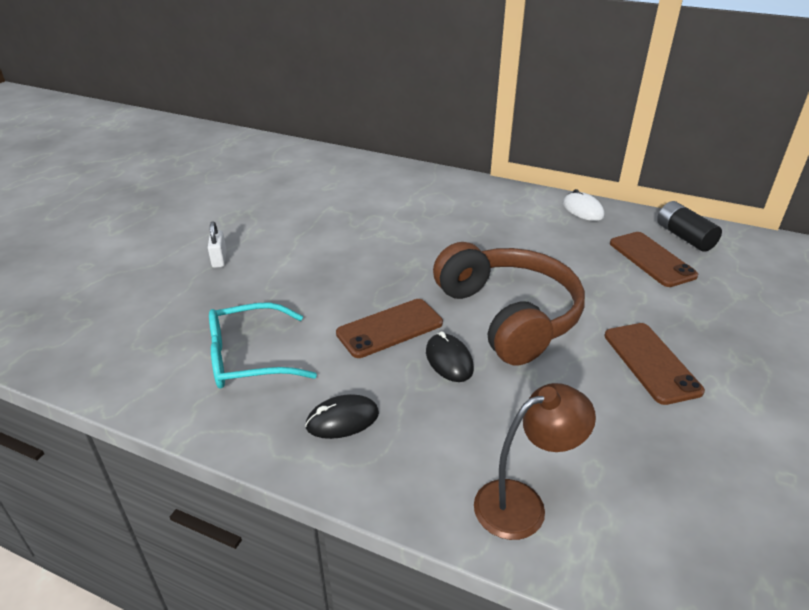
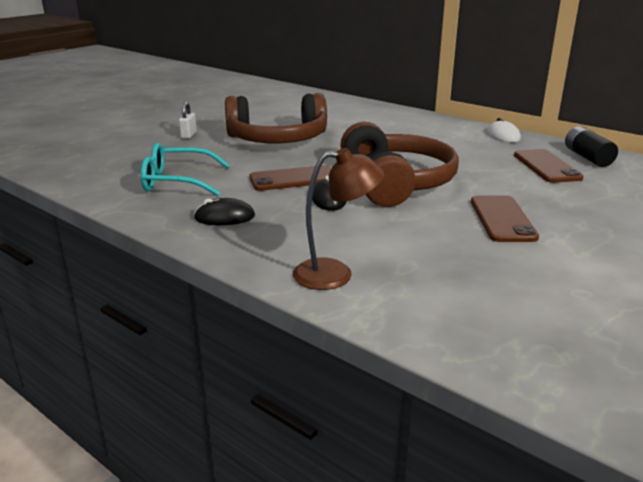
camera: 15 degrees right, 10 degrees down
none -> brown headphones [225,93,327,143]

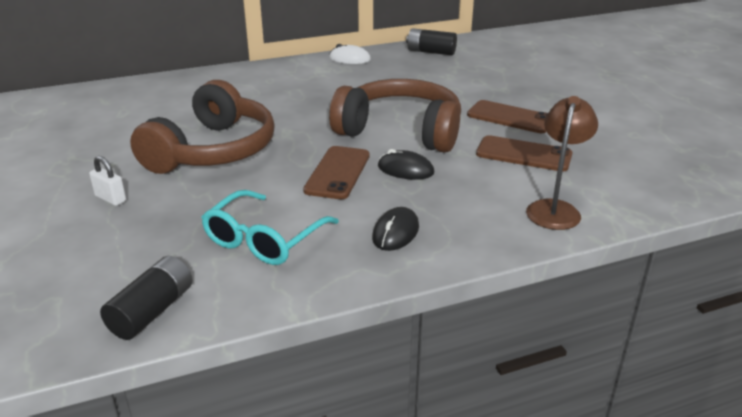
camera: 60 degrees left, 5 degrees up
brown phone [514,149,584,183] -> brown phone moved to [476,135,573,171]
none -> black battery [100,256,193,340]

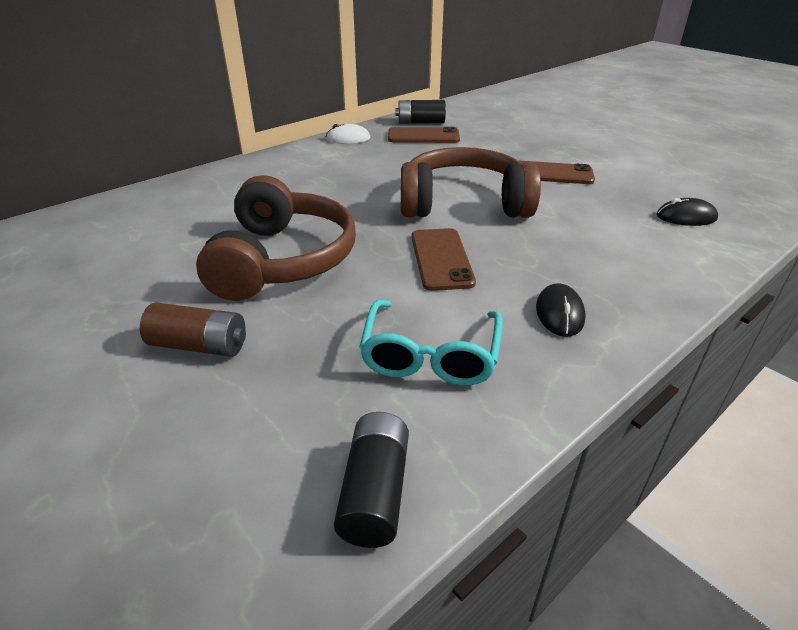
camera: 20 degrees left, 5 degrees up
white padlock [89,156,126,206] -> brown battery [140,303,246,357]
black mouse [378,149,434,180] -> black mouse moved to [657,198,718,226]
brown phone [476,135,573,171] -> brown phone moved to [388,127,460,143]
brown lamp [526,96,598,230] -> none

